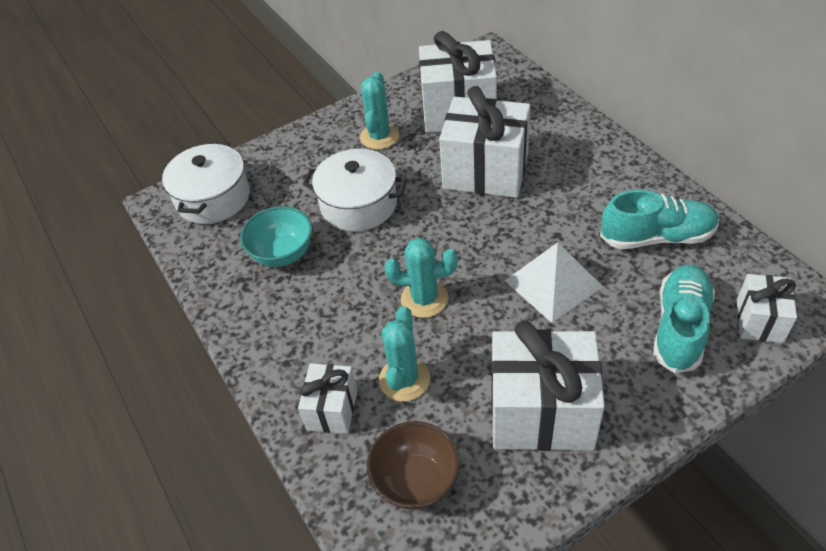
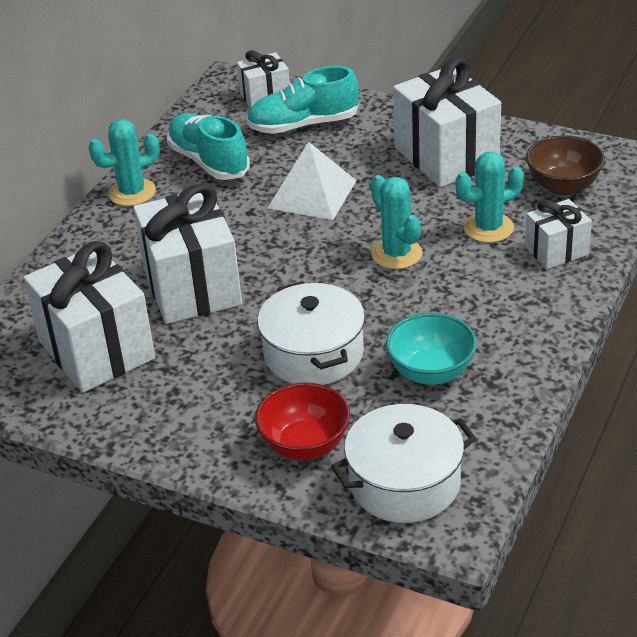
camera: 125 degrees left, 10 degrees down
turquoise cactus [360,72,399,150] -> turquoise cactus moved to [89,119,160,206]
none -> red bowl [255,383,350,460]

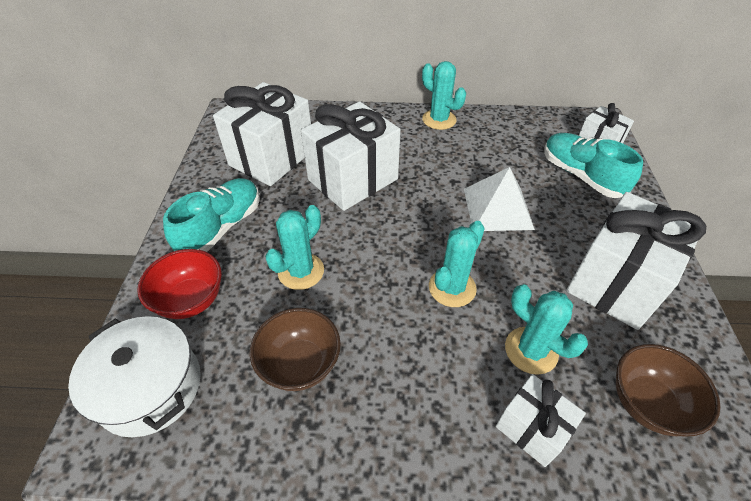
camera: 65 degrees right, 10 degrees up
turquoise shoe [167,113,250,180] -> turquoise shoe moved to [163,178,260,252]
white pot [257,281,365,385] -> turquoise cactus [265,205,324,290]
turquoise bowl [386,313,477,385] -> brown bowl [250,308,341,391]

